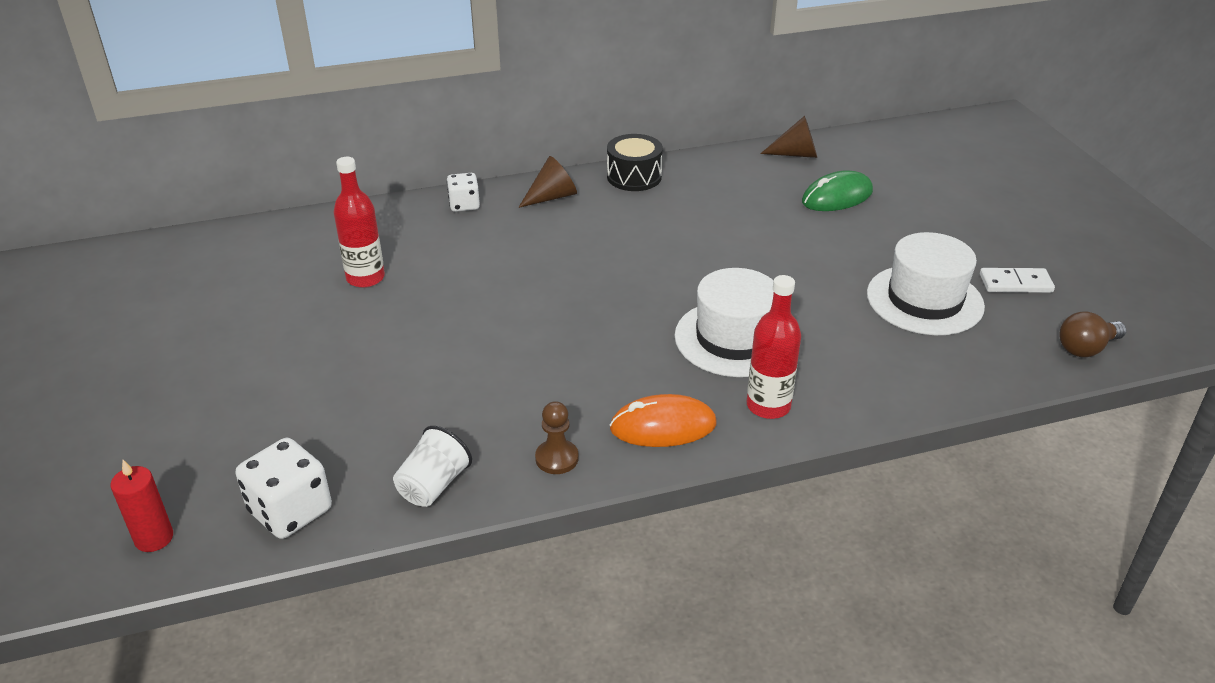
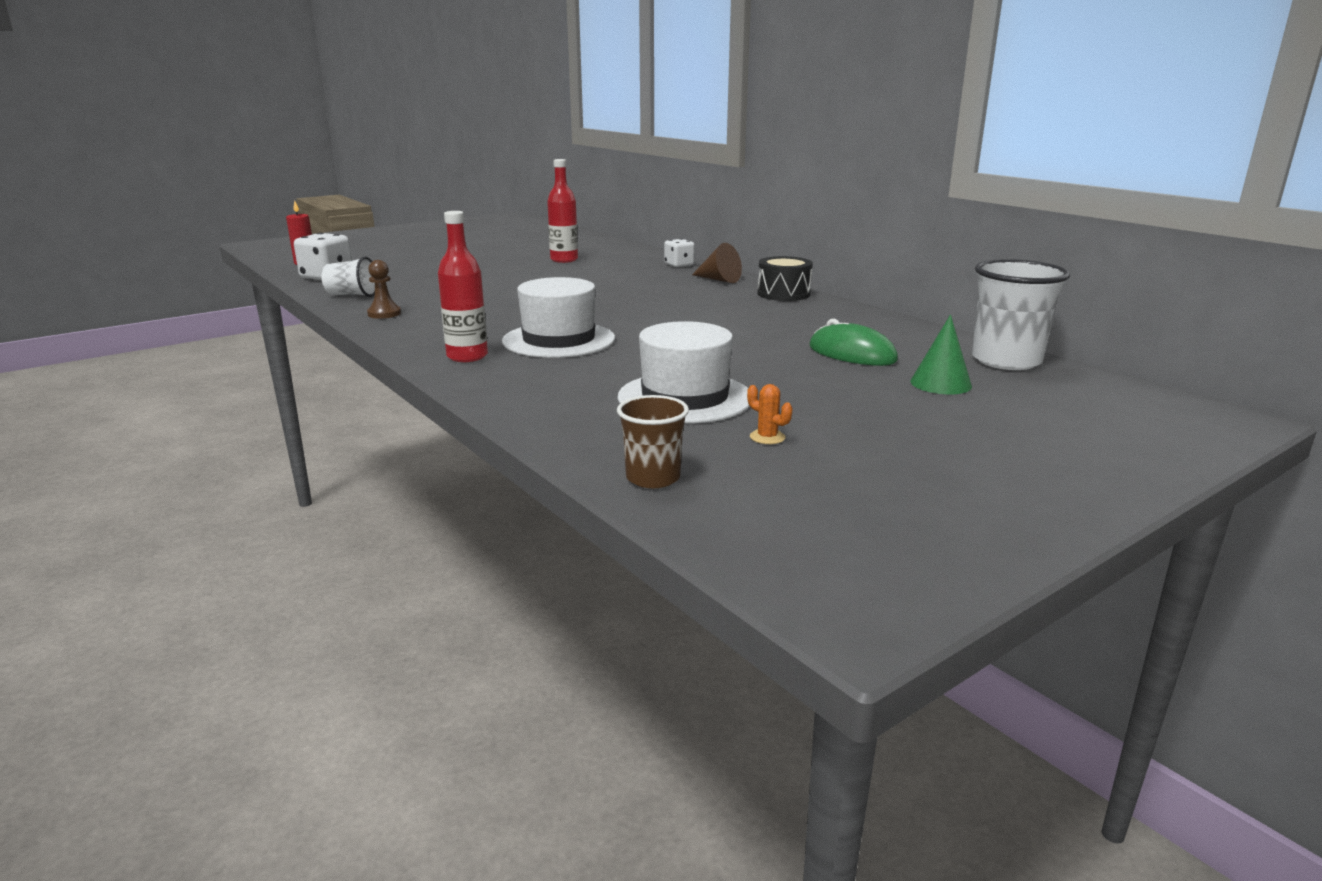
camera: 70 degrees right, 15 degrees down
orange mouse [610,394,717,447] -> none
brown cone [760,116,817,158] -> none
white domino [980,268,1055,293] -> orange cactus [747,384,792,444]
brown light bulb [1059,311,1127,357] -> brown cup [617,395,689,488]
none -> green cone [910,315,972,394]
none -> white cup [972,259,1070,370]

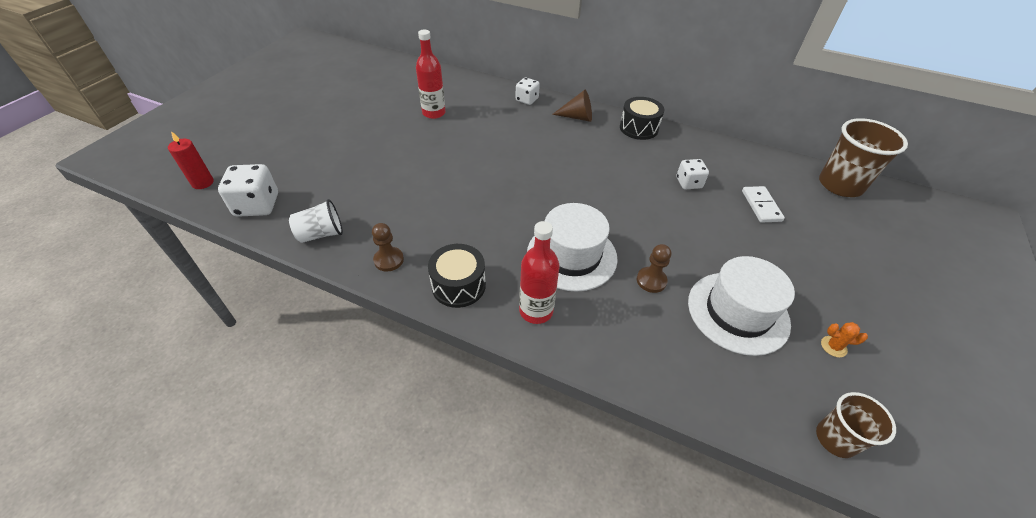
camera: 30 degrees left, 25 degrees up
green mouse [809,319,898,366] -> white domino [742,186,785,223]
green cone [910,315,972,394] -> none
white cup [972,259,1070,370] -> brown cup [819,118,908,197]
none -> black drum [428,244,486,308]
none -> brown pawn [637,244,671,293]
none -> white dice [677,159,709,189]

